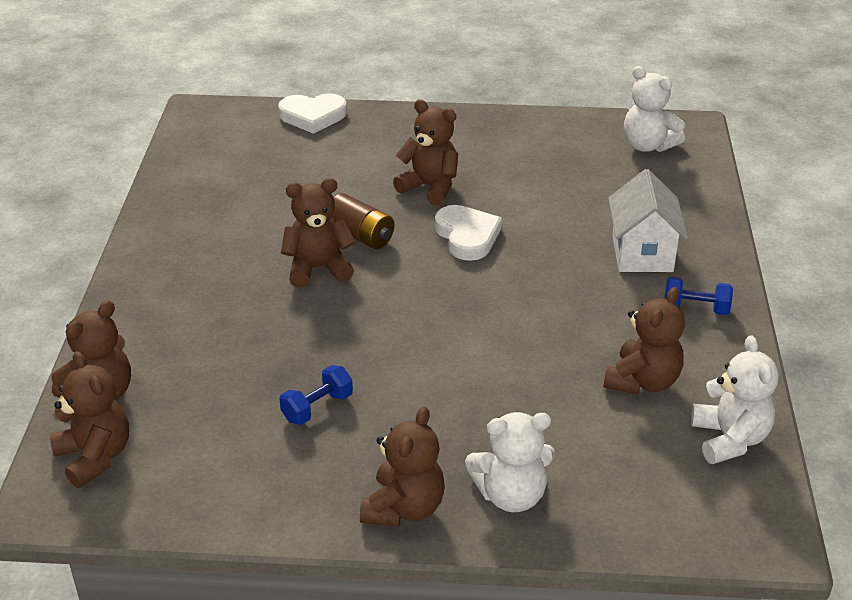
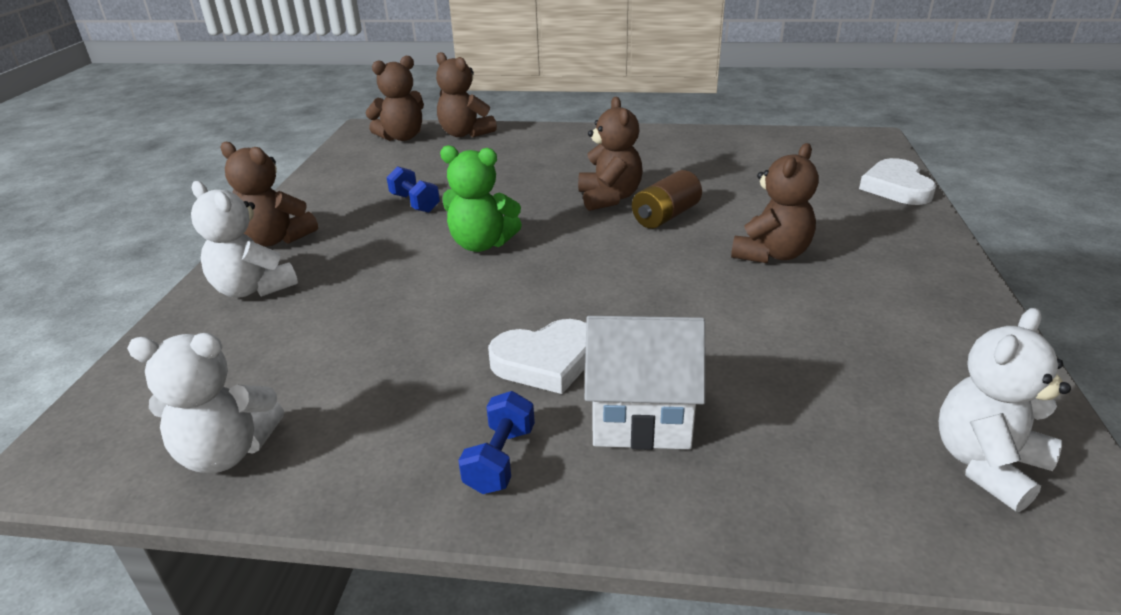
camera: 95 degrees right, 5 degrees down
white heart [435,205,502,261] -> white heart moved to [488,319,586,394]
white teddy bear [465,412,555,512] -> white teddy bear turned 45 degrees counterclockwise [191,181,298,298]
brown teddy bear [603,287,685,395] -> none
none -> green teddy bear [440,145,522,252]

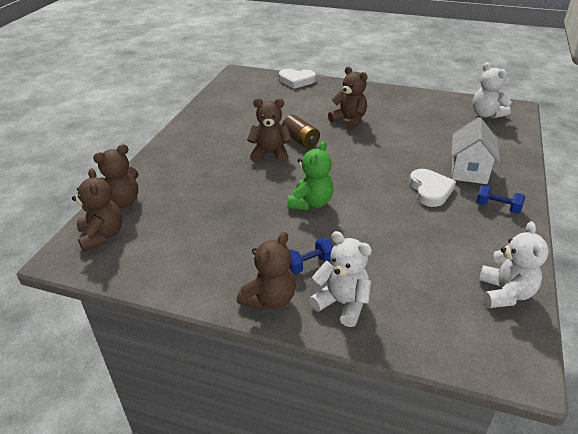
camera: 80 degrees left, 5 degrees up
white teddy bear [191,181,298,298] -> white teddy bear turned 105 degrees counterclockwise [309,231,372,327]
blue dumbbell [387,166,440,213] -> blue dumbbell moved to [290,238,333,274]

